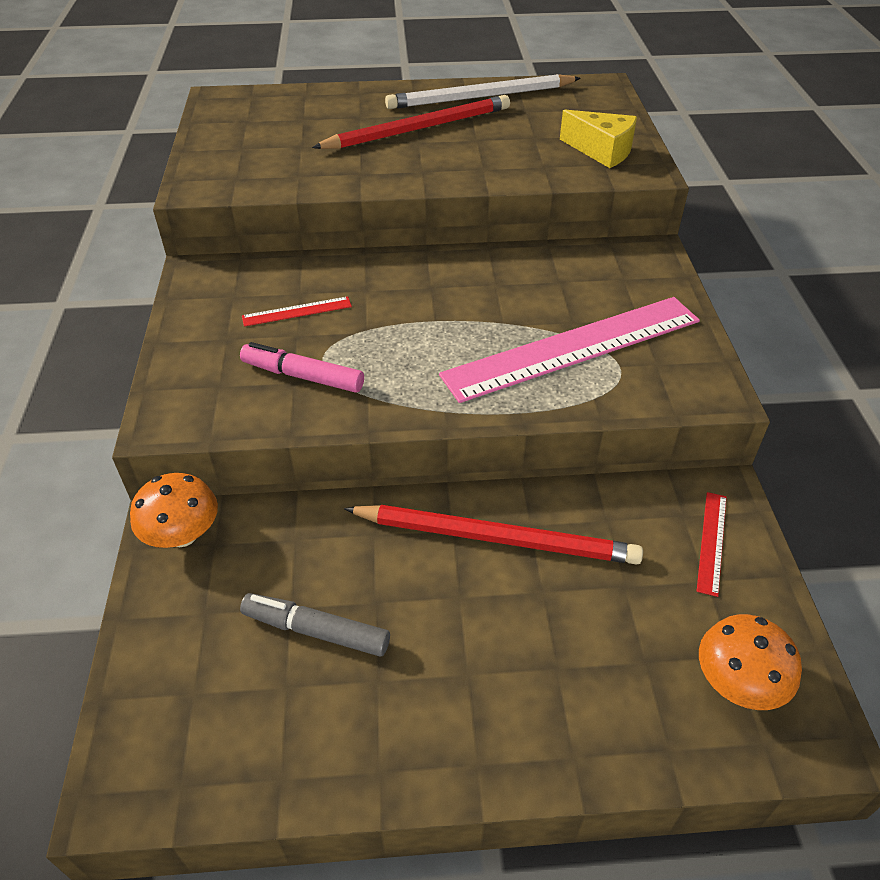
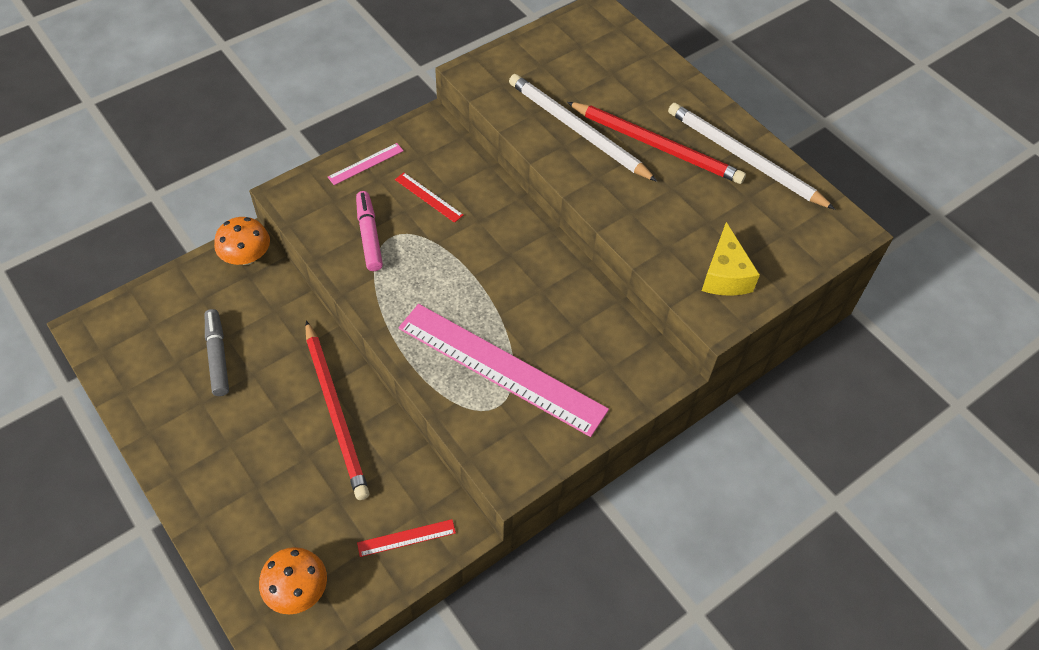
camera: 55 degrees right, 10 degrees up
none -> pink ruler [328,143,404,185]
none -> white pencil [509,74,657,182]

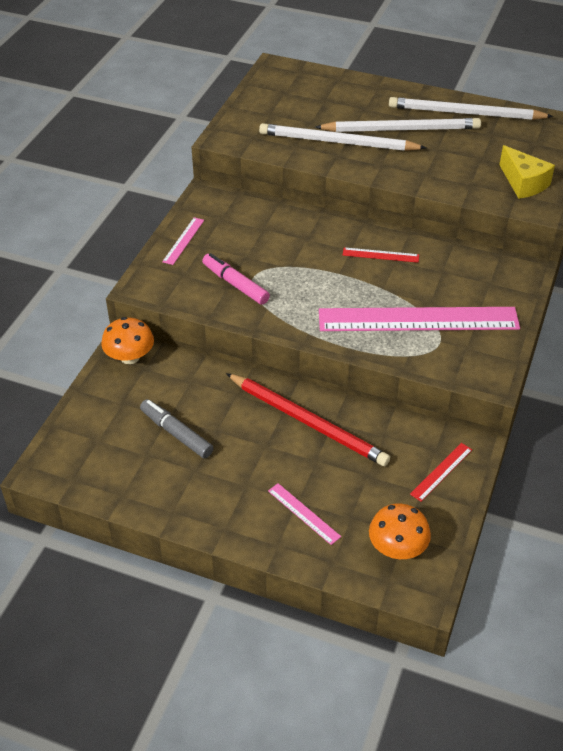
camera: 30 degrees left, 10 degrees down
red ruler [395,172,463,223] -> red ruler moved to [343,247,419,263]
red pencil [567,102,746,184] -> white pencil [315,118,481,132]
none -> pink ruler [268,483,341,545]

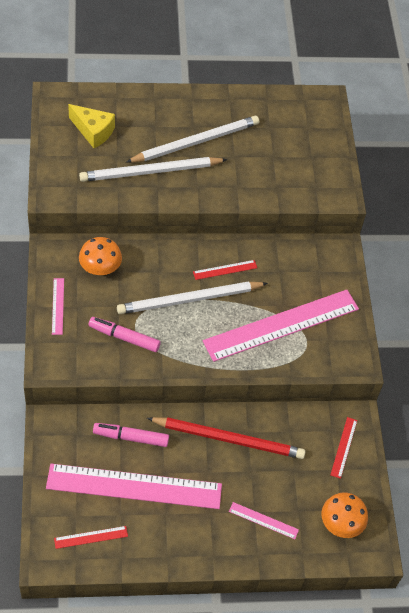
camera: 30 degrees left, 10 degrees up
orange mushroom [101,317,154,364] -> orange mushroom moved to [79,237,122,275]
grey marker [140,399,213,458] -> pink ruler [46,464,222,509]
white pencil [389,97,553,120] -> white pencil moved to [117,281,268,314]
yellow cheese [499,145,555,199] -> yellow cheese moved to [68,104,115,148]
none -> red ruler [54,526,128,549]
none -> pink marker [93,423,169,447]

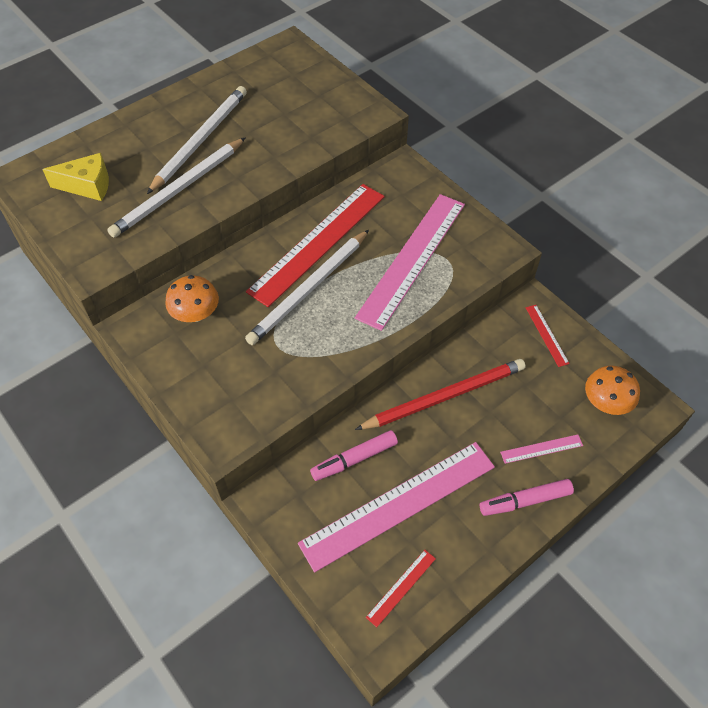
camera: 30 degrees left, 0 degrees up
pink ruler [52,278,64,335] -> none
pink marker [88,317,161,352] -> pink marker moved to [480,479,574,516]
red ruler [193,260,257,280] -> red ruler [246,184,385,307], size x2.46

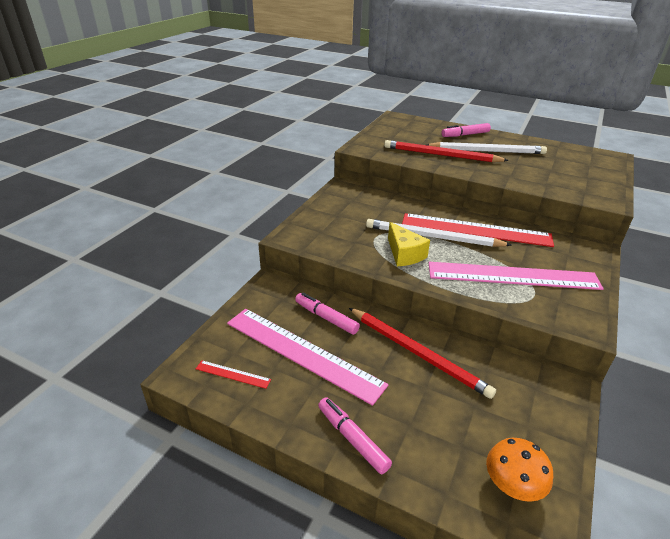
camera: 65 degrees right, 20 degrees down
yellow cheese [42,153,109,201] -> yellow cheese moved to [388,222,430,266]
white pencil [107,137,246,238] -> red pencil [384,140,509,162]
orange mushroom [165,275,219,322] -> none
pink ruler [500,434,583,464] -> none
red ruler [526,305,570,367] -> none
none -> pink marker [442,123,491,137]

